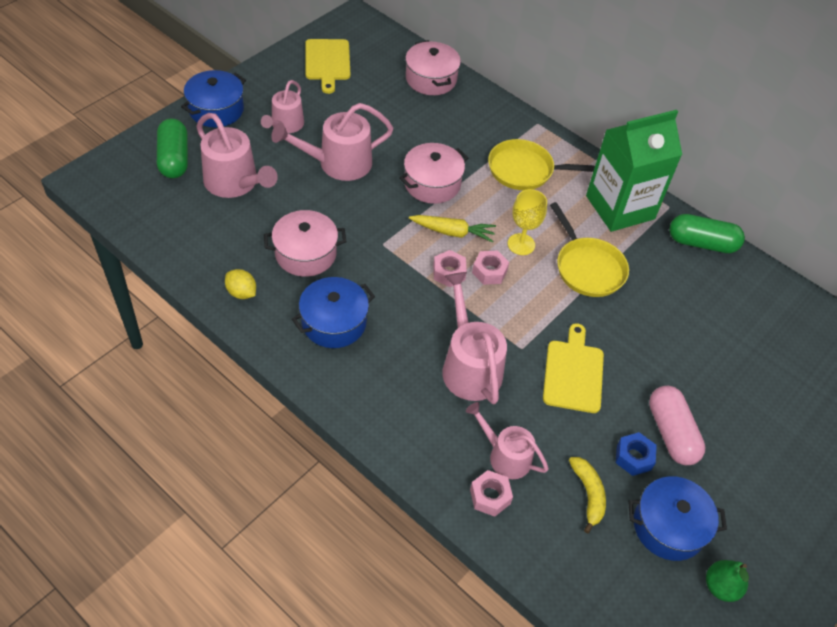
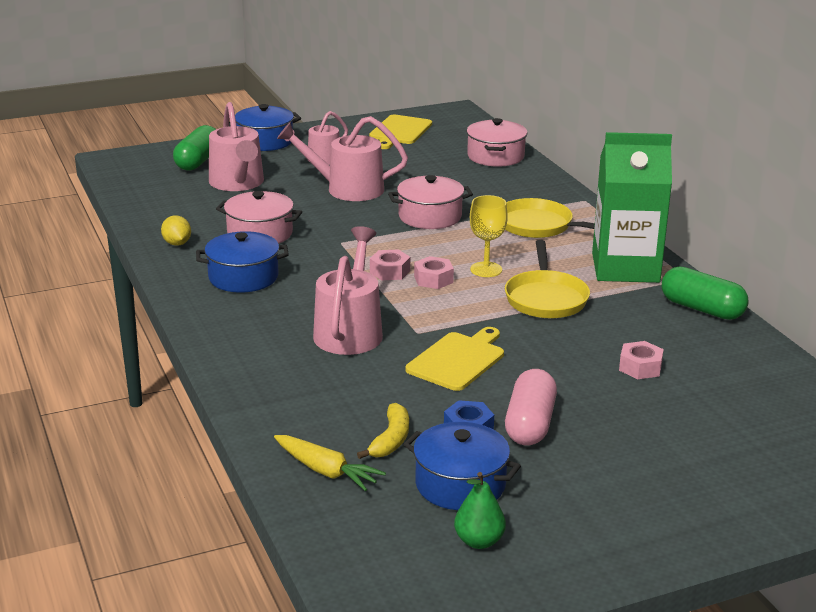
camera: 30 degrees right, 25 degrees down
yellow carrot [409,215,496,243] -> yellow carrot moved to [274,435,386,491]
pink watering can [466,402,549,479] -> none
pink nut [470,470,513,517] -> pink nut moved to [619,341,664,379]

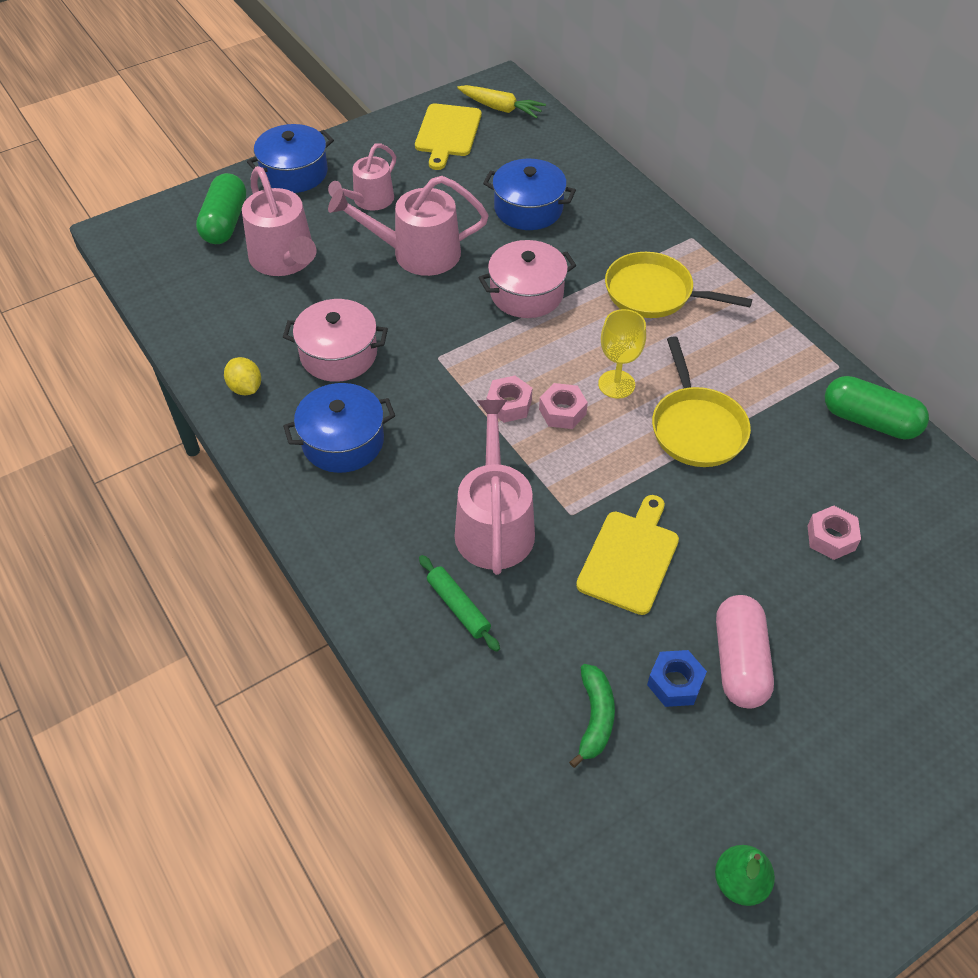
camera: 10 degrees left, 25 degrees up
yellow carrot [274,435,386,491] -> yellow carrot moved to [457,85,546,118]
yellow banana [357,403,409,459] -> green banana [569,664,615,768]
blue pot [404,422,521,510] -> blue pot moved to [483,159,576,230]
pink pot [467,118,528,167] -> none
green carton [592,132,672,283] -> none
none -> green rolling pin [419,555,500,652]

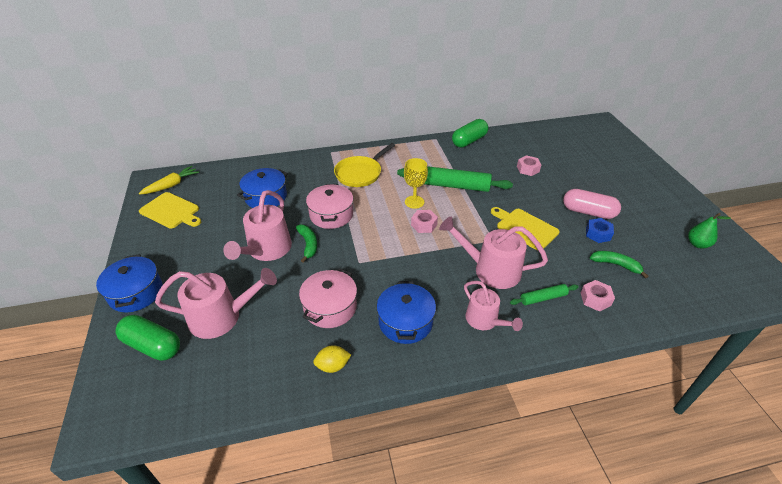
camera: 70 degrees left, 10 degrees down
pink watering can [328,143,396,211] -> pink watering can moved to [464,281,523,331]
pink nut [487,375,532,423] -> pink nut moved to [581,280,615,312]
yellow pan [652,336,751,467] -> green rolling pin [397,166,513,192]
none -> green banana [296,224,317,263]

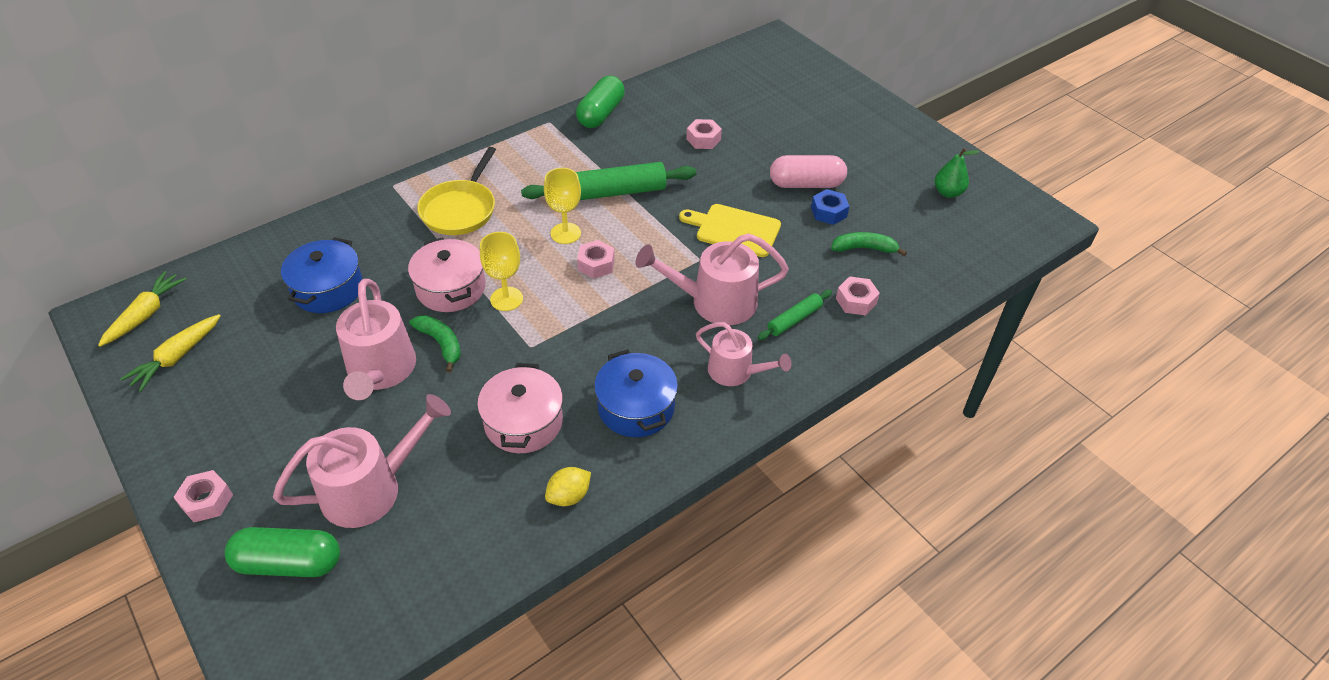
camera: 25 degrees left, 5 degrees up
blue pot [96,254,162,312] -> pink nut [174,470,233,522]
yellow cutting board [139,192,201,229] -> yellow carrot [121,314,221,392]
none -> yellow goblet [480,232,523,311]

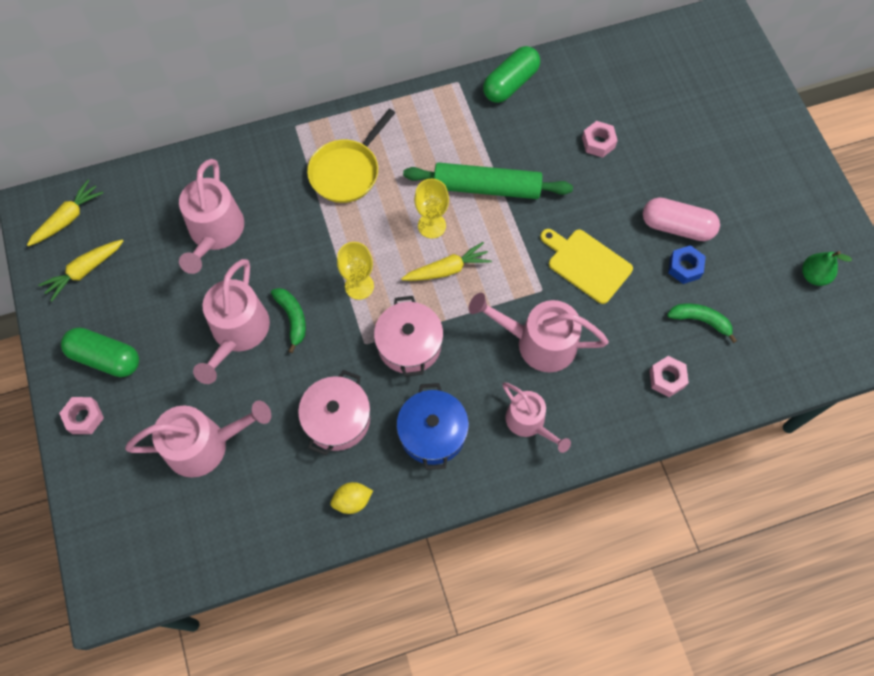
camera: 20 degrees right, 20 degrees up
green capsule [225,527,340,577] -> green capsule moved to [61,328,139,377]
blue pot [281,237,363,313] -> pink watering can [179,159,244,274]
pink pot [408,237,486,312] -> pink pot moved to [374,296,444,377]
pink nut [577,240,615,279] -> yellow carrot [401,242,492,281]
green rolling pin [757,290,832,340] -> none

